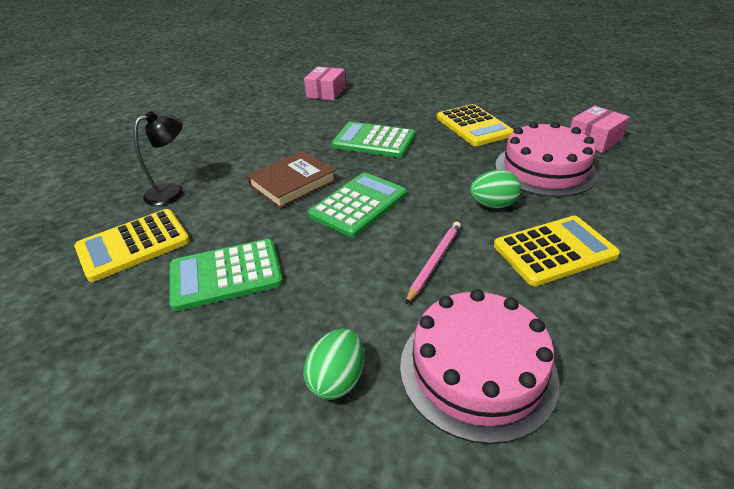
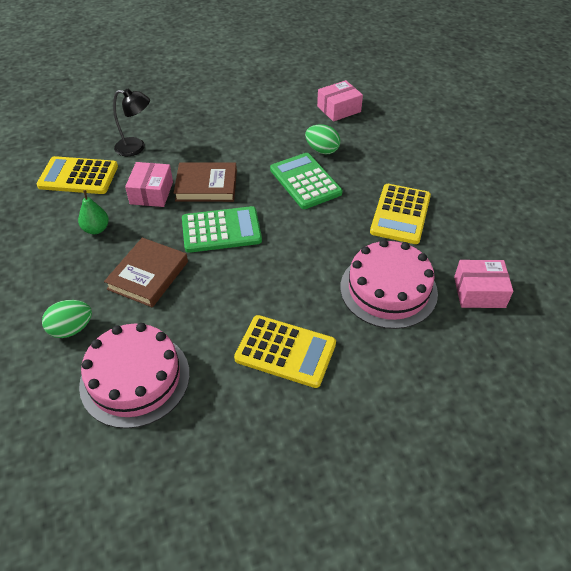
camera: 40 degrees right, 10 degrees up
green calculator [169,239,283,311] -> green pear [78,190,109,234]
pink pencil [405,222,461,304] -> none
green egg [470,170,521,208] -> green egg moved to [305,124,340,154]
none -> brown book [104,238,188,307]
none -> pink box [125,162,173,207]

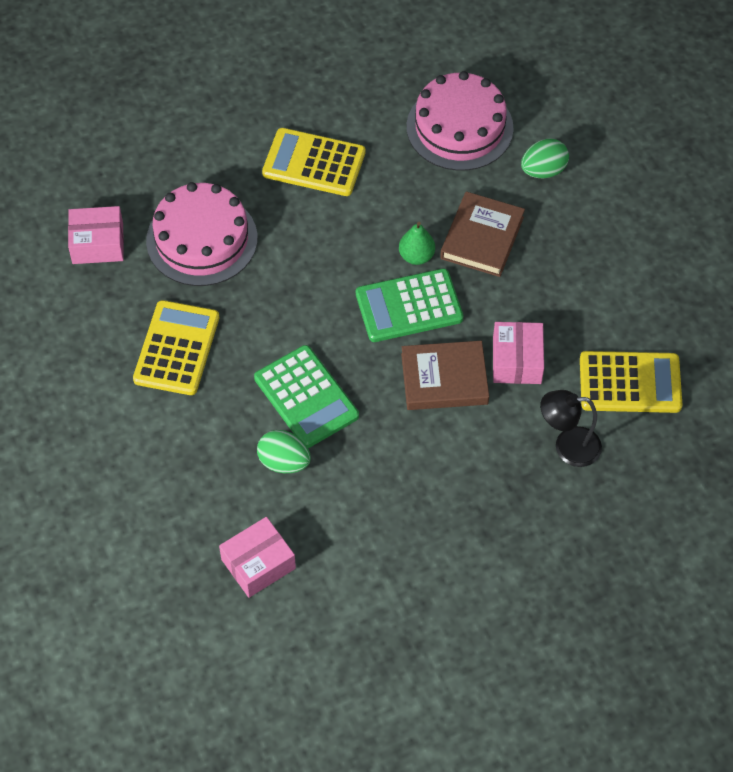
camera: 175 degrees right, 10 degrees up
green pear [78,190,109,234] -> green pear moved to [399,222,435,265]

